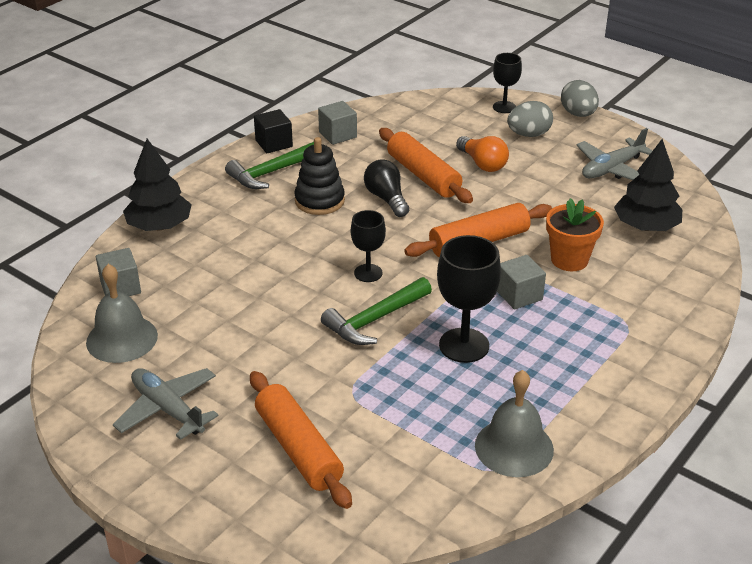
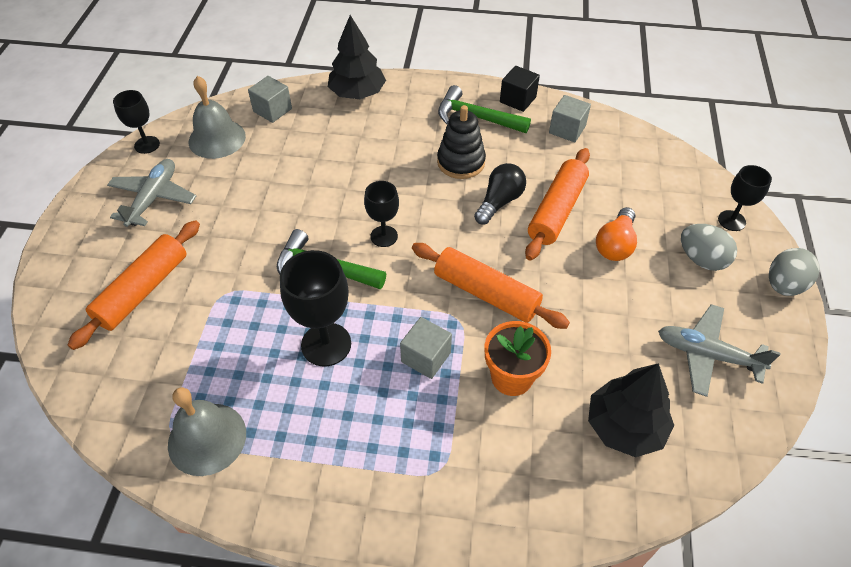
camera: 60 degrees right, 15 degrees up
none -> black goblet [113,90,160,154]

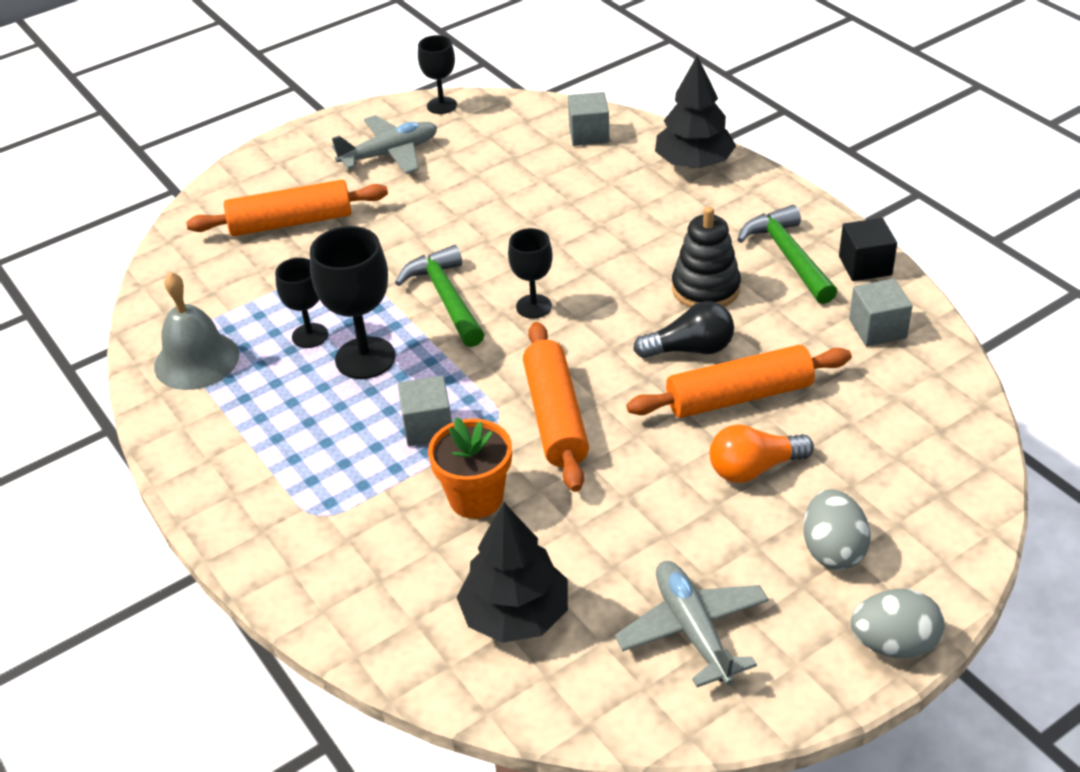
camera: 50 degrees right, 10 degrees down
grey bell [189,76,246,159] -> none
black goblet [718,165,772,231] -> black goblet moved to [275,258,328,348]

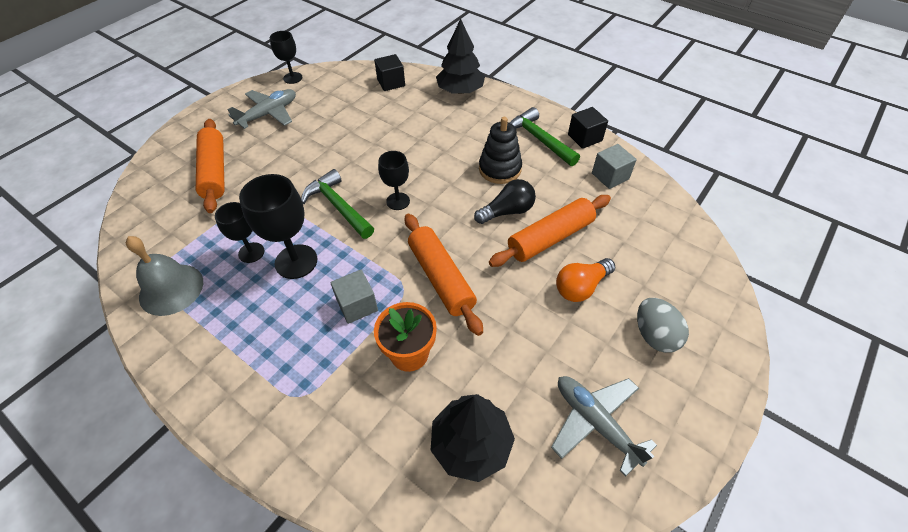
camera: 20 degrees left, 10 degrees up
orange rolling pin [186,180,388,236] -> orange rolling pin turned 75 degrees counterclockwise [196,119,225,213]
grey cube [568,92,610,146] -> black cube [374,54,405,91]
grey egg [851,589,945,658] -> none

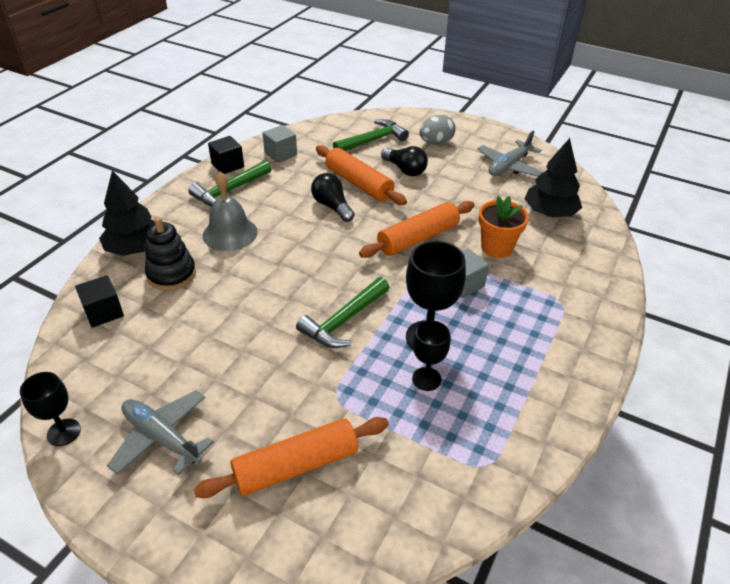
camera: 100 degrees left, 10 degrees down
grey bell [126,236,203,316] -> grey bell moved to [203,172,258,251]
black goblet [378,151,410,210] -> none
black stacking toy [479,117,522,184] -> black stacking toy moved to [145,217,196,290]
orange light bulb [556,258,615,302] -> black light bulb [381,146,428,176]
none -> green hammer [333,119,409,151]

